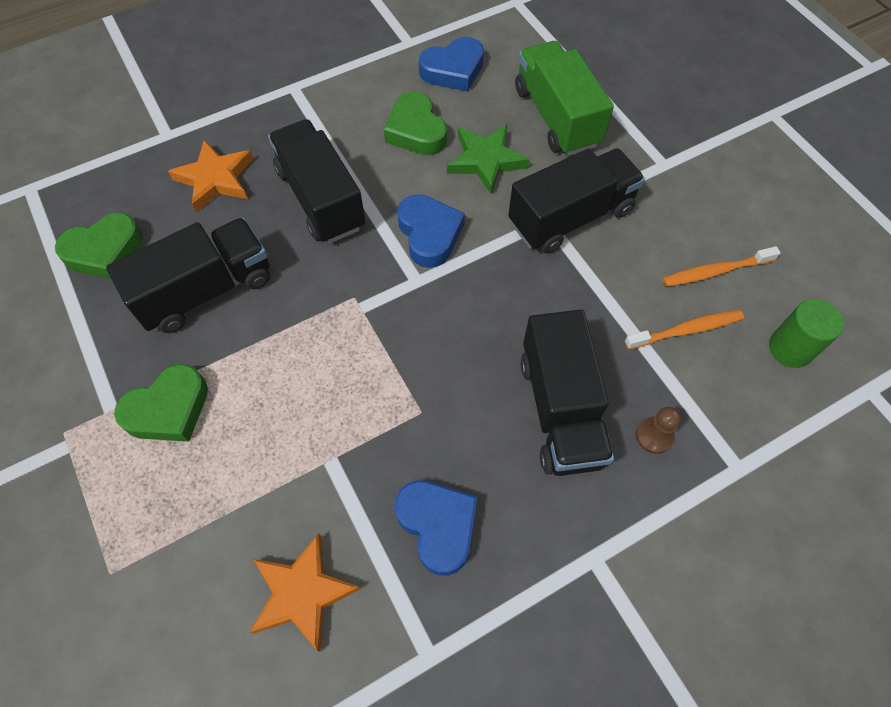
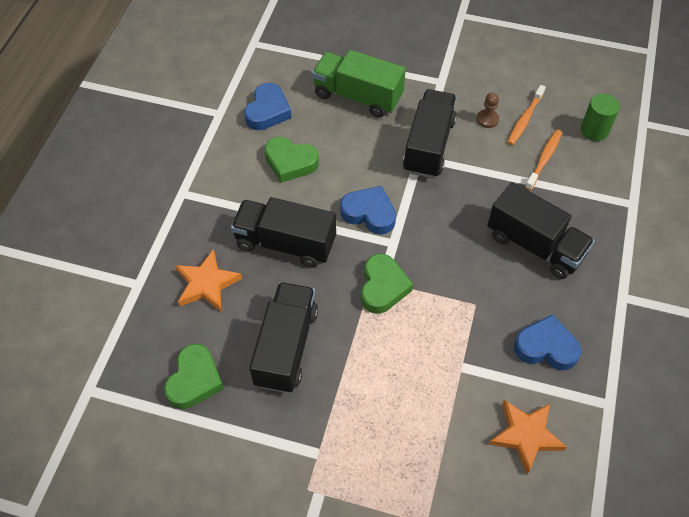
camera: 45 degrees left, 5 degrees down
green heart [114,364,208,442] -> green heart moved to [361,254,413,314]
green star [447,124,529,194] -> none
brown pawn [636,407,681,454] -> brown pawn moved to [477,93,499,128]

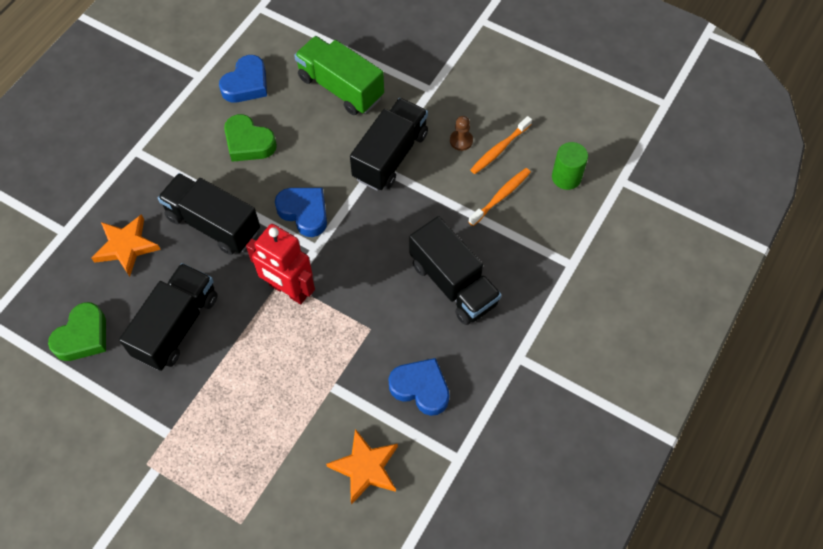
camera: 15 degrees right, 5 degrees up
green heart [361,254,413,314] -> red robot [246,224,315,304]

